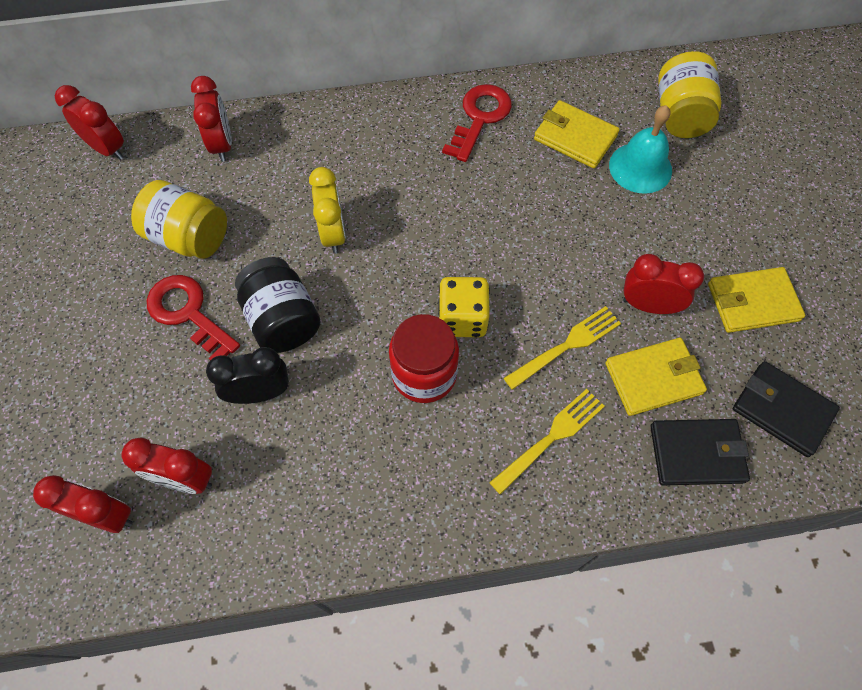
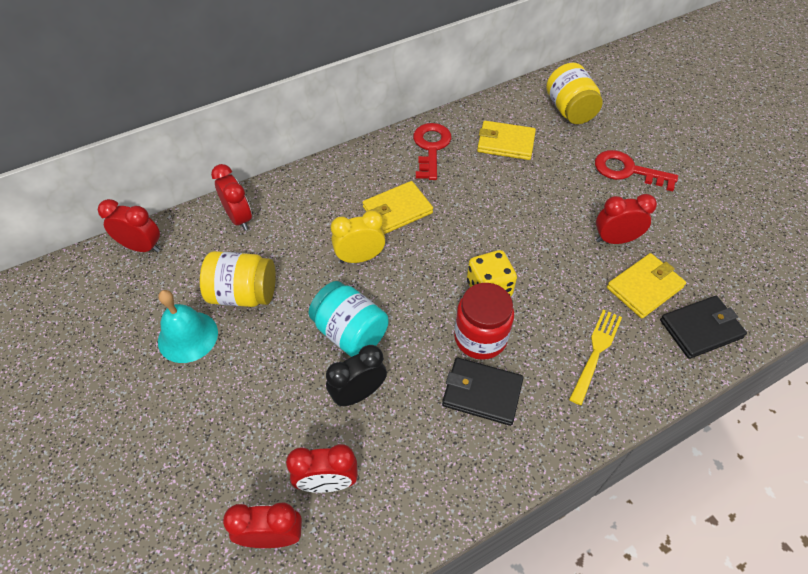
camera: 20 degrees left, 10 degrees down
red key [147,275,240,360] -> red key moved to [595,150,678,191]
black jar [235,257,321,353] -> turquoise jar [309,281,389,357]
yellow clock [309,167,346,254] -> yellow clock turned 75 degrees counterclockwise [331,210,385,263]
yellow fork [504,306,621,390] -> none
turquoise bell [609,105,672,194] -> turquoise bell moved to [158,290,218,363]
yellow wallet [708,267,805,333] -> yellow wallet moved to [363,181,433,234]
black wallet [733,361,840,457] -> black wallet moved to [442,358,523,426]

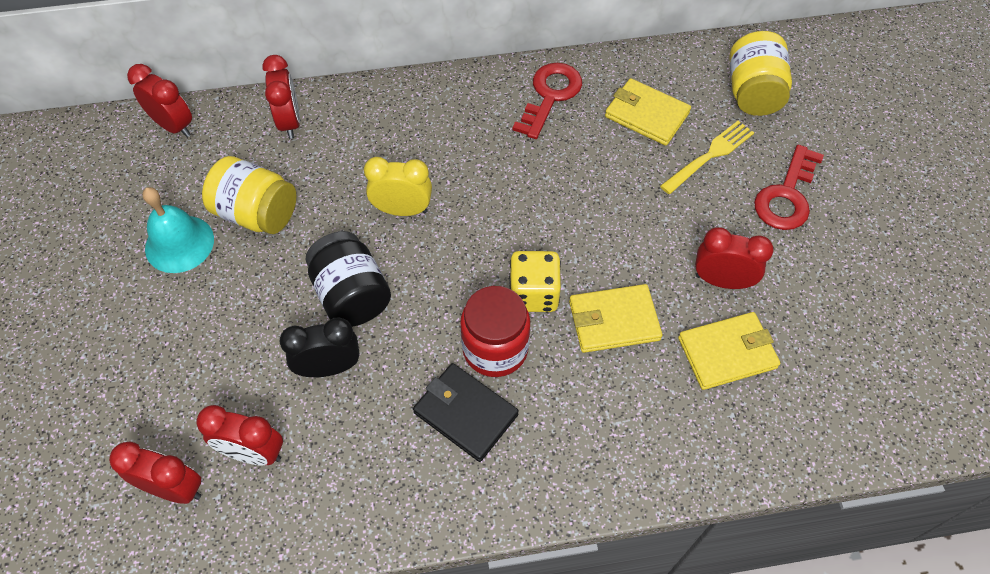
camera: 20 degrees right, 5 degrees up
turquoise jar [309,281,389,357] -> black jar [306,231,391,327]
yellow wallet [363,181,433,234] -> yellow wallet moved to [569,284,663,353]
yellow fork [569,309,622,405] -> yellow fork moved to [660,121,754,194]
red key [595,150,678,191] -> red key turned 105 degrees counterclockwise [754,145,824,230]
black wallet [660,296,747,359] -> none

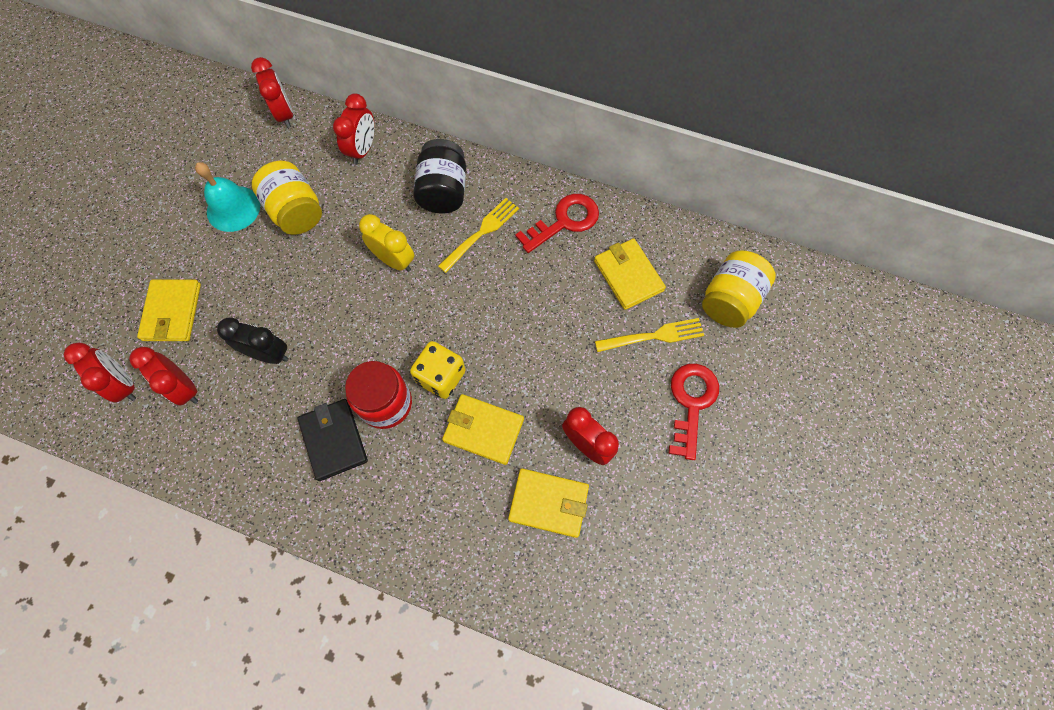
camera: 30 degrees right, 10 degrees up
black jar [306,231,391,327] -> black jar moved to [413,139,466,214]
red key [754,145,824,230] -> red key turned 135 degrees clockwise [669,364,719,460]
none -> yellow wallet [137,279,201,341]
none -> yellow fork [438,198,519,273]

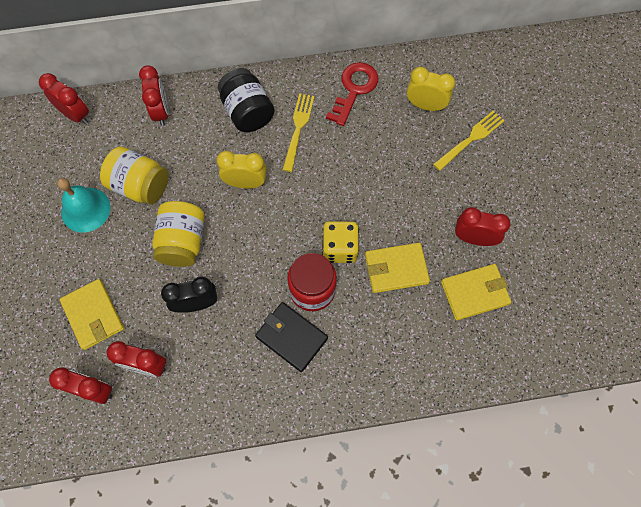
camera: 30 degrees left, 0 degrees up
yellow wallet [594,239,666,310] -> yellow clock [407,67,455,111]
red key [669,364,719,460] -> none
yellow jar [702,250,776,328] -> yellow jar moved to [152,201,205,267]

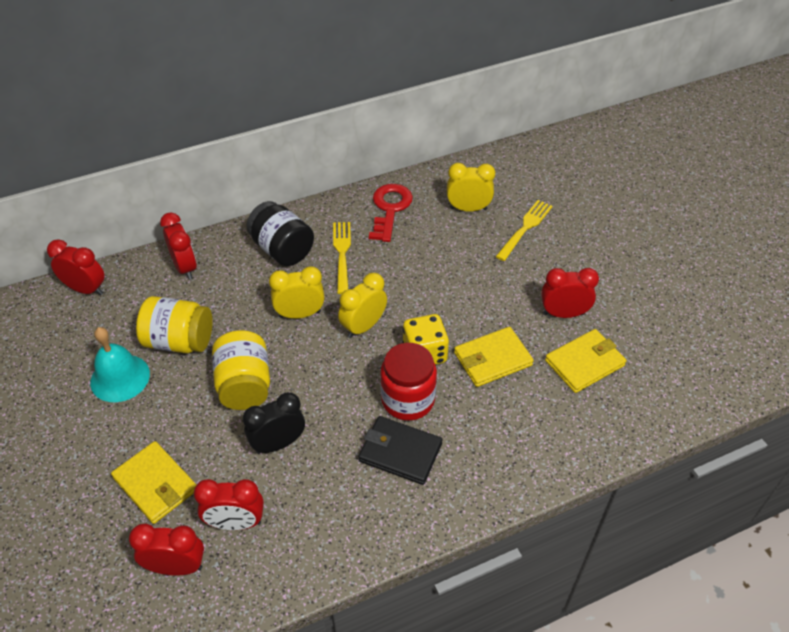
camera: 15 degrees left, 20 degrees down
none -> yellow clock [338,273,387,338]

